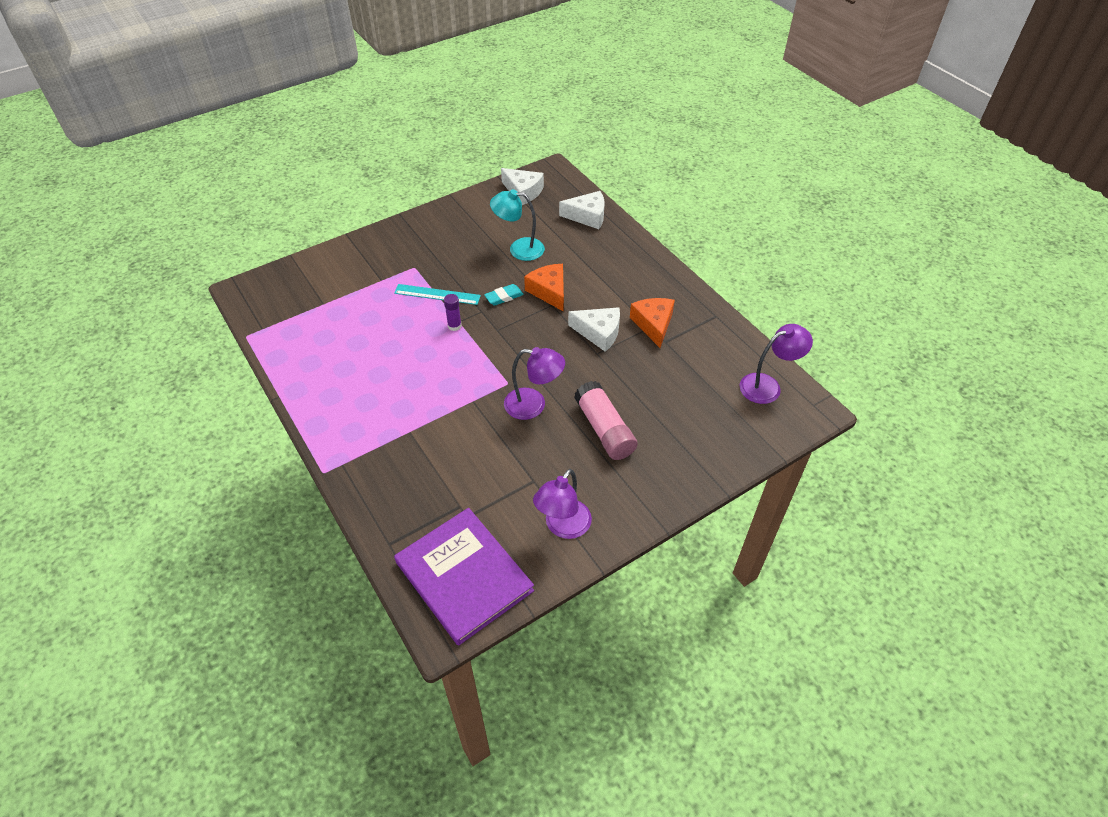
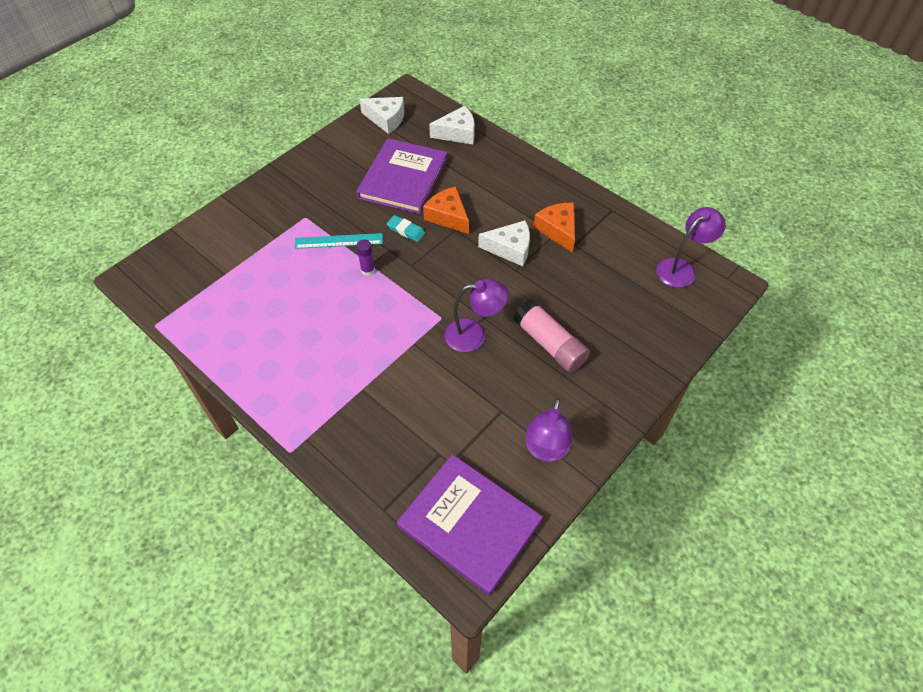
camera: 15 degrees left, 5 degrees up
turquoise eraser [484,284,524,306] -> turquoise eraser turned 75 degrees clockwise [387,215,425,242]
turquoise lamp [490,189,545,261] -> purple book [356,138,448,214]

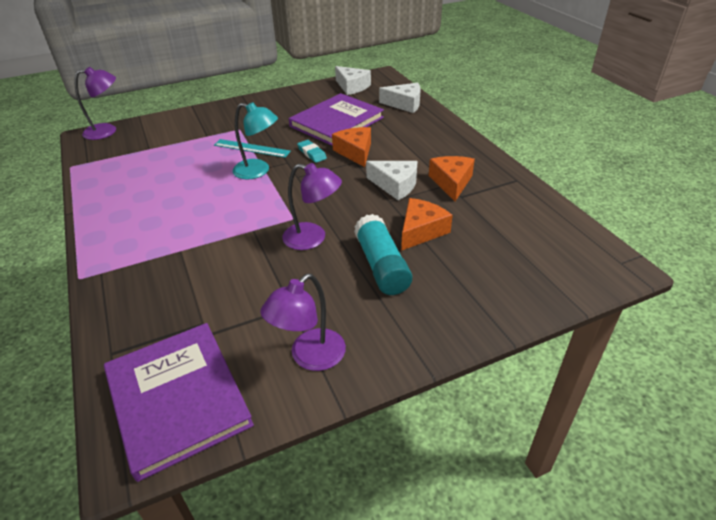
camera: 25 degrees right, 15 degrees down
purple glue stick [356,240,375,276] -> turquoise lamp [233,102,278,179]
pink glue stick [513,299,590,373] -> turquoise glue stick [354,214,412,295]
purple lamp [656,207,726,288] -> purple lamp moved to [74,67,116,140]
none -> orange cheese [401,198,453,251]

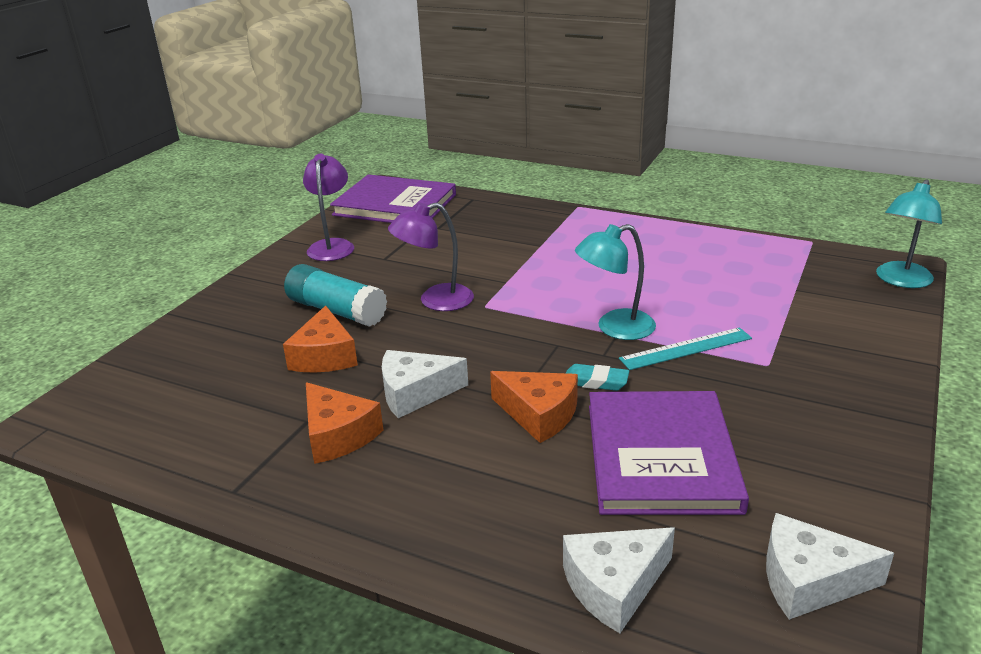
camera: 140 degrees right, 10 degrees down
purple lamp [74,67,116,140] -> turquoise lamp [876,179,942,288]

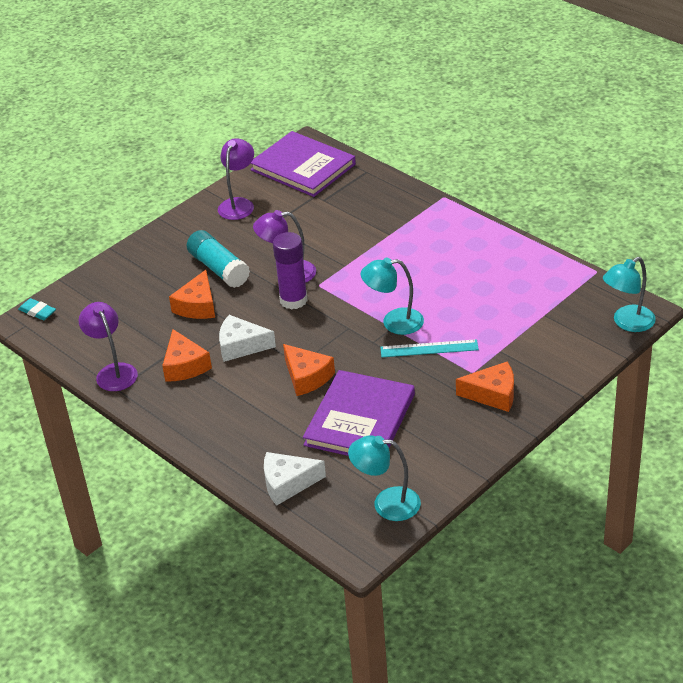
camera: 20 degrees right, 10 degrees up
turquoise eraser [566,364,629,391] -> turquoise eraser moved to [18,298,56,320]
white cheese [766,513,894,620] -> turquoise lamp [348,435,421,521]
none -> purple lamp [79,302,138,391]
none -> purple glue stick [273,232,308,310]
none -> orange cheese [456,362,514,412]

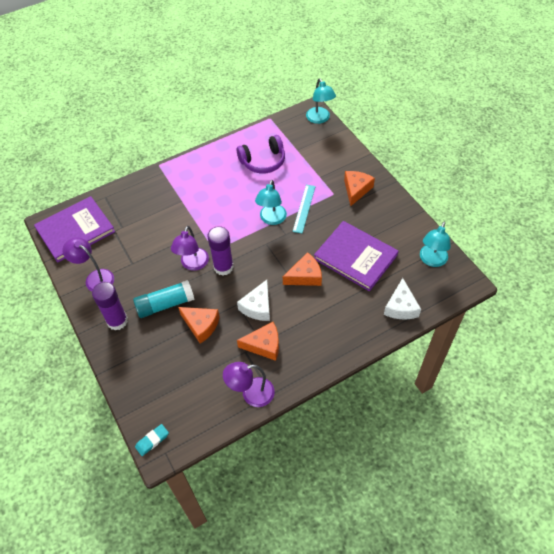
camera: 75 degrees left, 15 degrees up
none -> purple glue stick [92,282,128,330]
none -> purple headphones [237,135,285,173]

